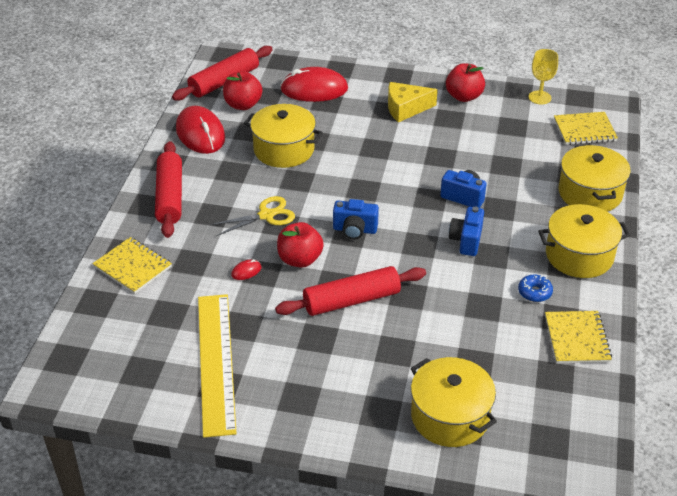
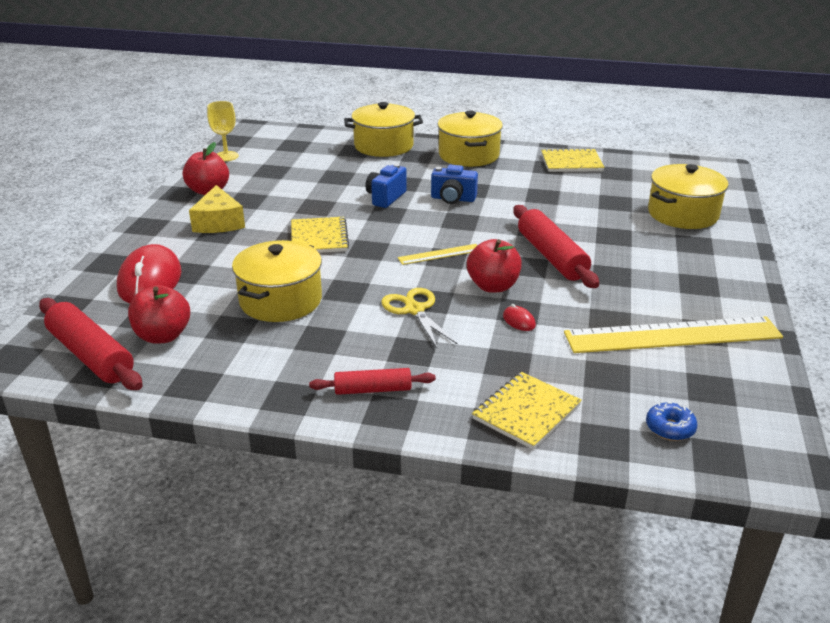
camera: 90 degrees left, 10 degrees down
red rolling pin [155,141,182,238] -> red rolling pin [309,368,436,395], size x0.59
red mouse [176,106,225,154] -> none
blue camera [333,199,379,239] -> yellow ruler [398,244,477,265]
blue donut [518,274,553,302] -> blue donut moved to [646,402,698,441]
yellow notebook [554,112,618,145] -> yellow notebook moved to [291,217,349,253]

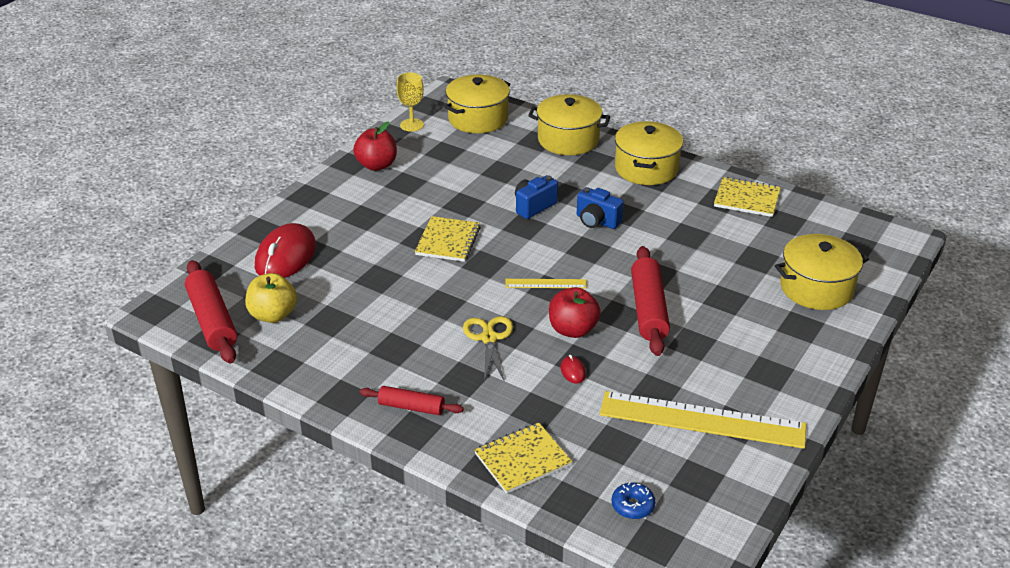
camera: 20 degrees right, 5 degrees up
red apple [128,285,190,344] -> yellow apple [245,273,297,323]
yellow cheese [189,185,245,233] -> none
yellow pot [232,240,322,322] -> yellow pot moved to [444,74,510,133]

